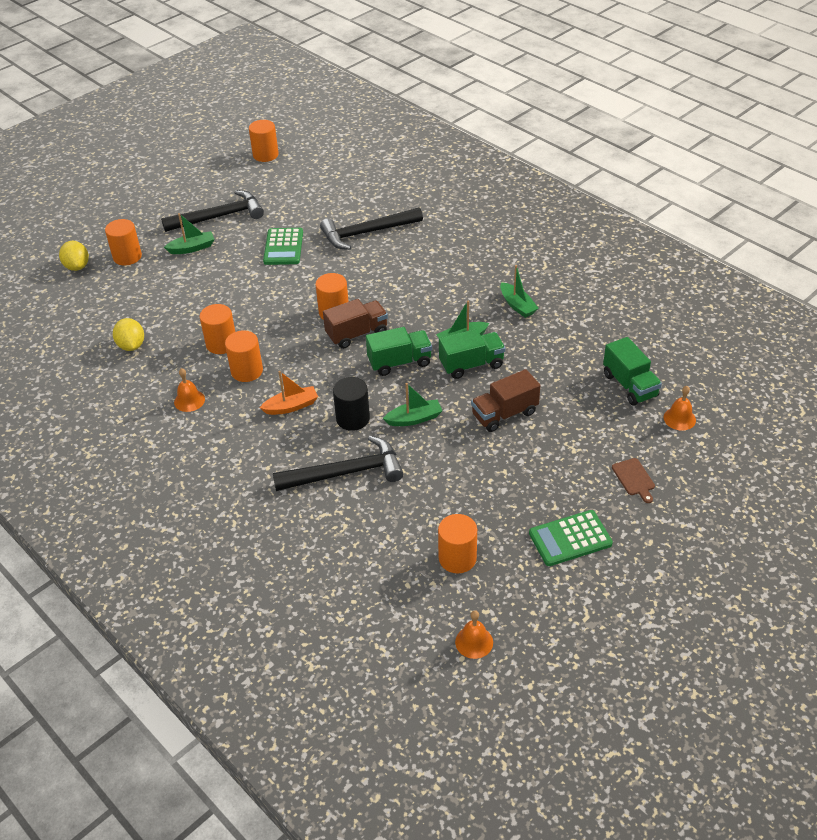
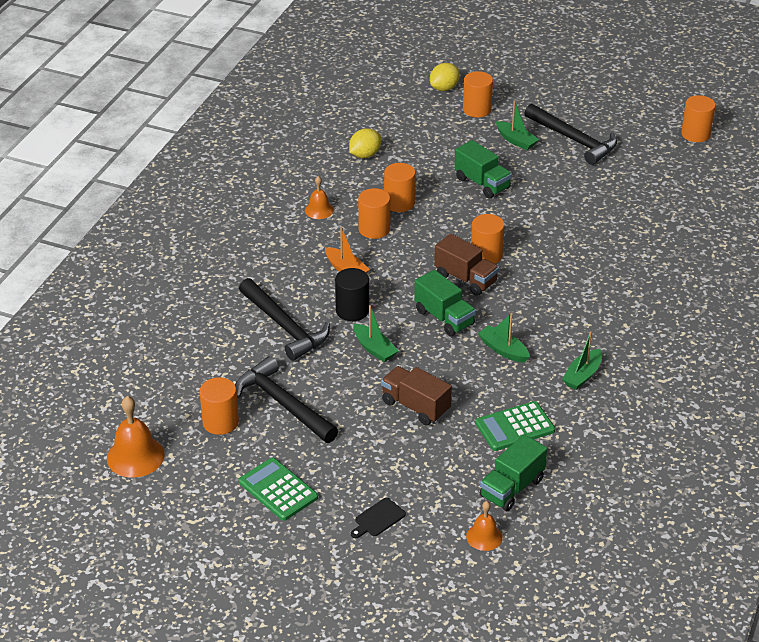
camera: 65 degrees right, 5 degrees down
green calculator [263,228,303,265] -> green calculator moved to [475,401,555,451]
black hammer [320,207,423,250] -> black hammer moved to [235,356,338,443]
green truck [439,329,505,379] -> green truck moved to [455,140,512,198]
orange bell [455,610,493,659] -> orange bell [107,396,165,478], size x1.67
brown cutting board [612,458,655,503] -> black cutting board [351,498,406,538]

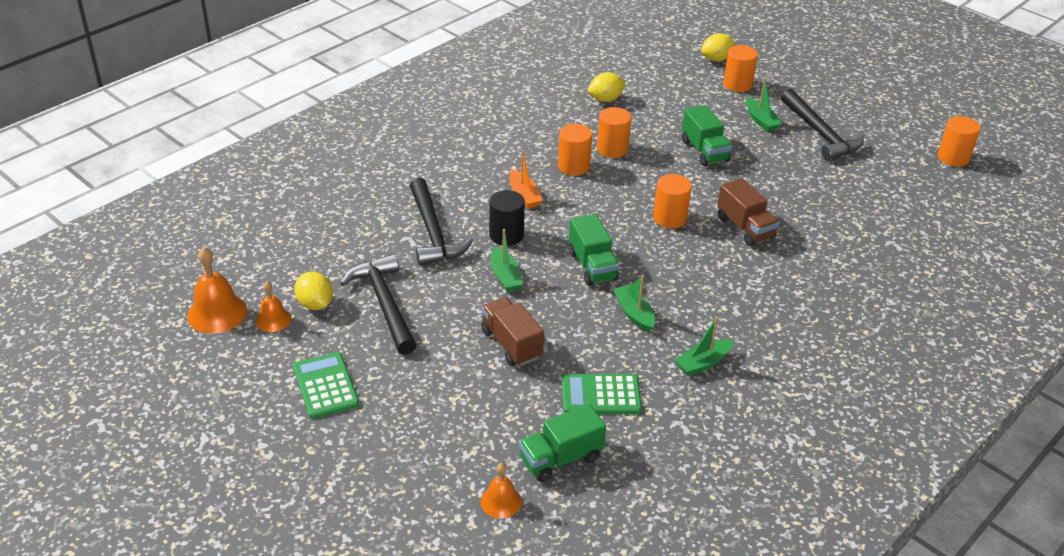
camera: 20 degrees right, 0 degrees up
orange cylinder [200,377,239,435] -> yellow lemon [295,272,333,310]
orange bell [305,176,334,219] -> orange bell moved to [255,281,291,332]
black cutting board [351,498,406,538] -> none
brown truck [434,234,499,296] -> brown truck moved to [717,178,779,246]

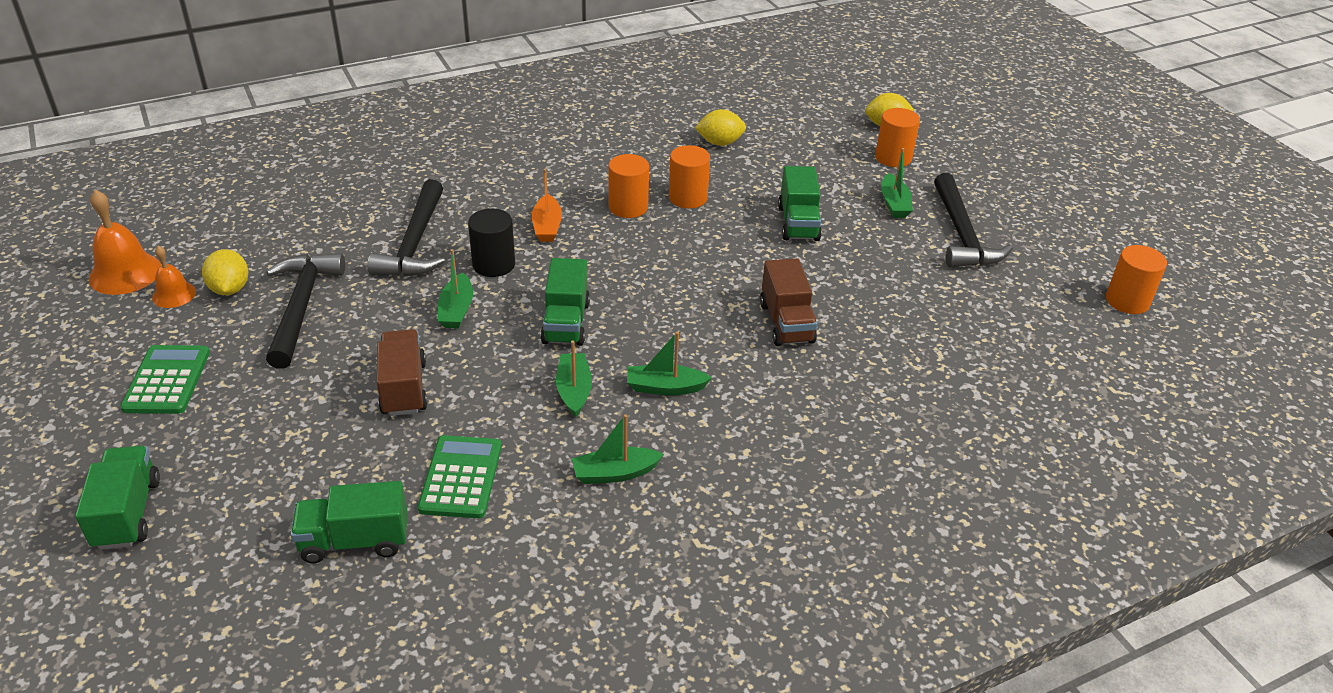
camera: 20 degrees right, 0 degrees up
orange bell [481,463,522,519] -> none
green calculator [562,374,642,414] -> green calculator turned 75 degrees clockwise [418,435,502,518]
orange cylinder [653,174,692,228] -> none
none -> green truck [75,446,160,550]
none -> green boat [627,332,712,395]

